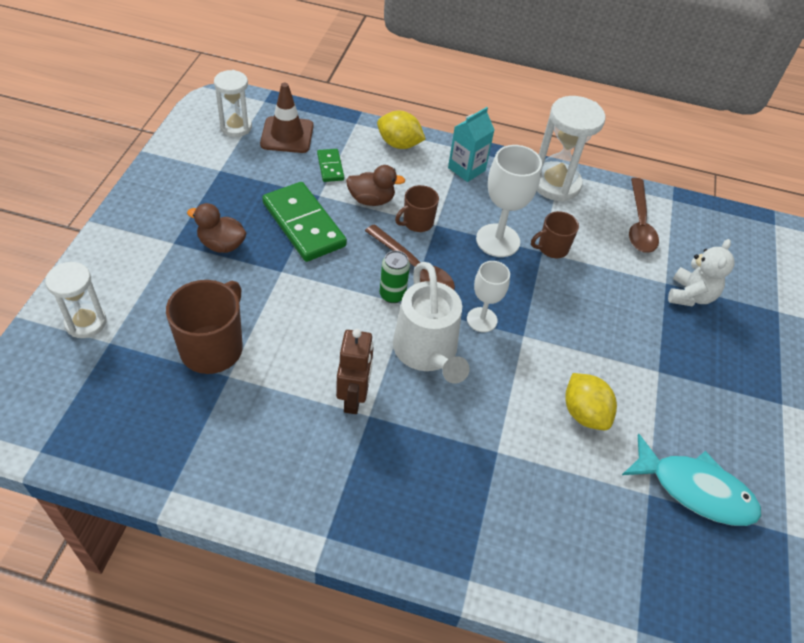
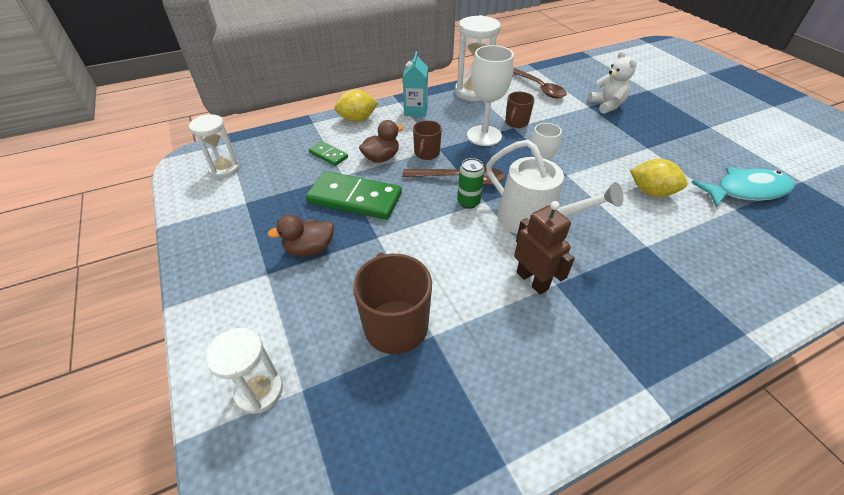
camera: 35 degrees left, 5 degrees down
brown traffic cone [260,83,314,153] -> none

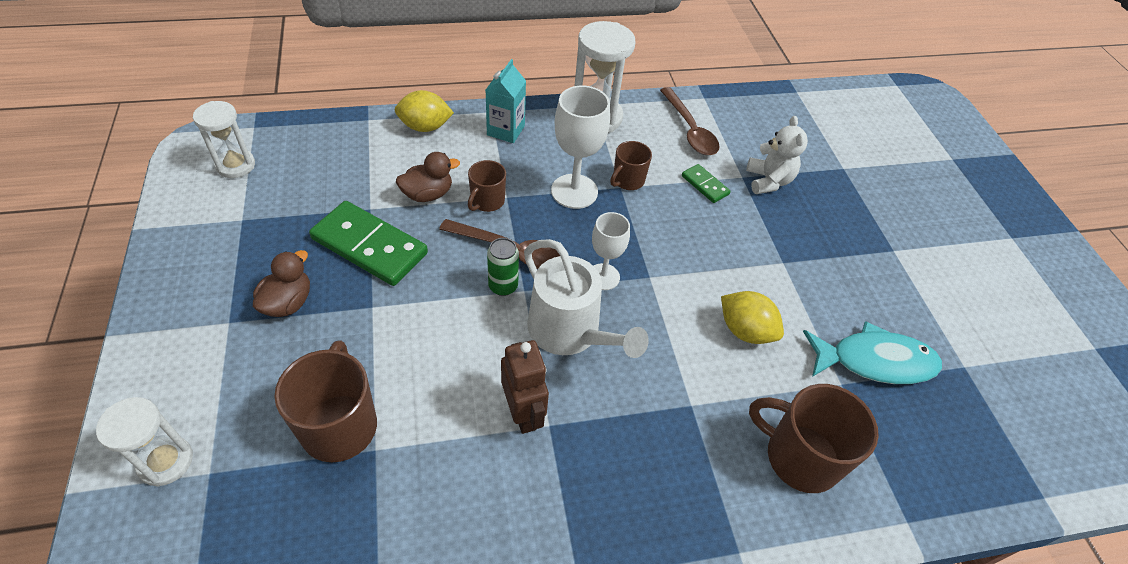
camera: 10 degrees right, 5 degrees up
brown duck [267,215,334,257] -> brown duck turned 120 degrees clockwise [253,250,310,317]
green domino [309,141,348,166] -> green domino moved to [682,164,731,203]
none -> brown mug [749,384,879,493]

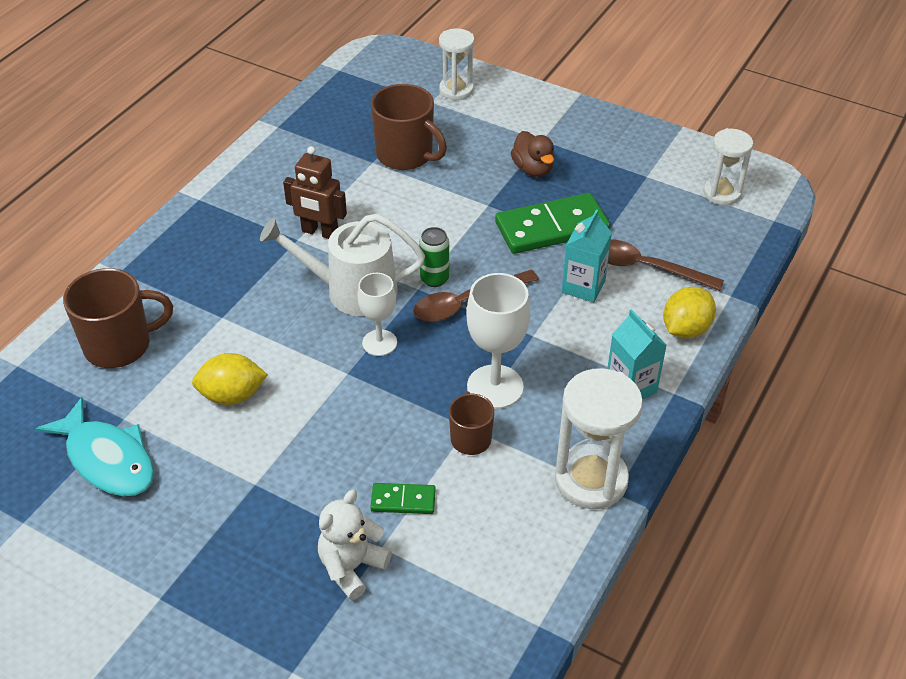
camera: 135 degrees right, 5 degrees down
brown duck [396,152,460,202] -> turquoise carton [562,209,612,302]
brown mug [468,160,506,212] -> none
brown spoon [660,87,719,155] -> brown spoon moved to [608,239,724,291]
white teddy bear [746,116,808,194] -> white teddy bear turned 90 degrees clockwise [318,490,392,600]
turquoise fish [803,321,942,384] -> turquoise fish turned 90 degrees counterclockwise [36,397,154,496]

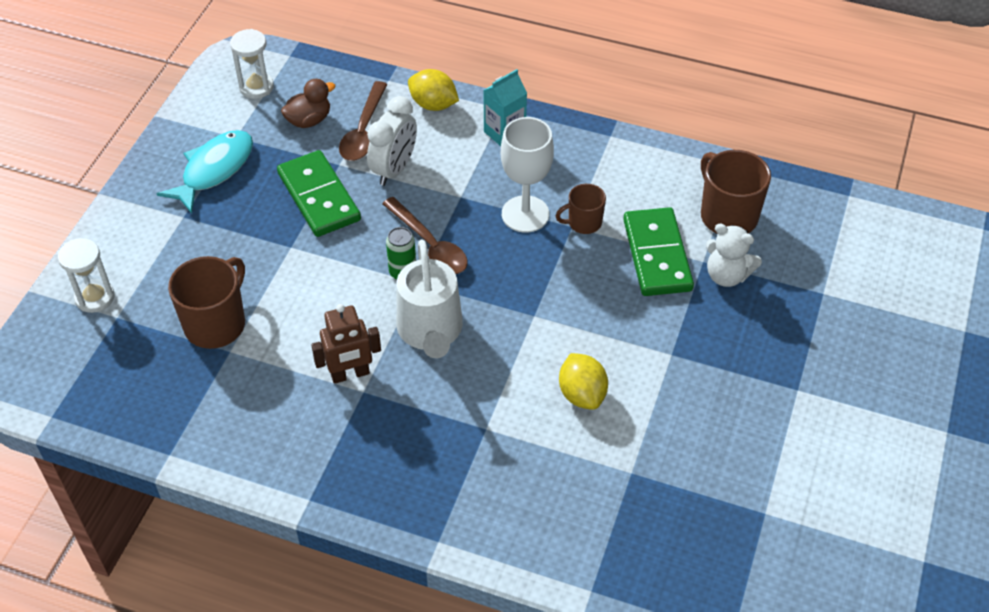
camera: 100 degrees left, 5 degrees up
turquoise fish [36,397,154,496] -> turquoise fish moved to [157,130,253,214]
brown mug [63,268,173,368] -> brown mug moved to [701,150,771,234]
brown robot [283,146,347,239] -> brown robot turned 60 degrees clockwise [311,304,381,384]
white goblet [358,273,397,356] -> none
green domino [370,483,436,514] -> green domino [623,207,694,296], size x2.04
brown duck [511,131,554,177] -> brown duck moved to [281,79,336,128]
white hourglass [555,368,643,509] -> none
turquoise carton [562,209,612,302] -> white clock [367,96,417,186]

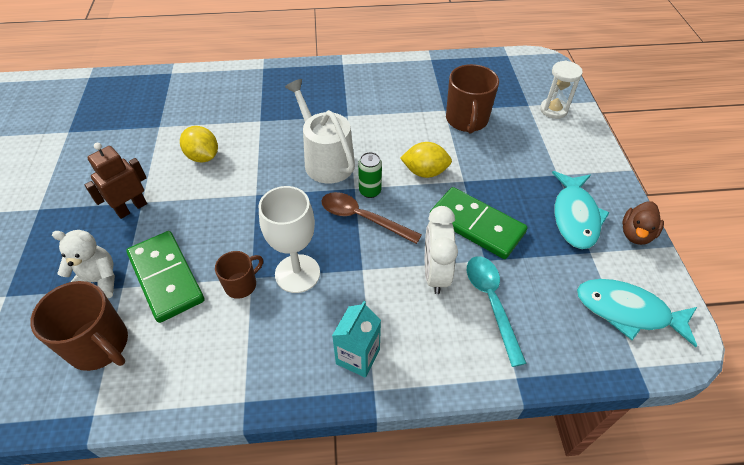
camera: 155 degrees right, 0 degrees up
white hourglass [230,29,274,99] -> turquoise fish [577,279,697,347]
brown duck [281,79,336,128] -> brown duck moved to [622,201,664,245]
brown robot [311,304,381,384] -> brown robot moved to [85,143,147,219]
brown spoon [339,81,387,161] -> turquoise spoon [467,256,527,367]
yellow lemon [408,69,459,111] -> yellow lemon moved to [400,142,452,178]

